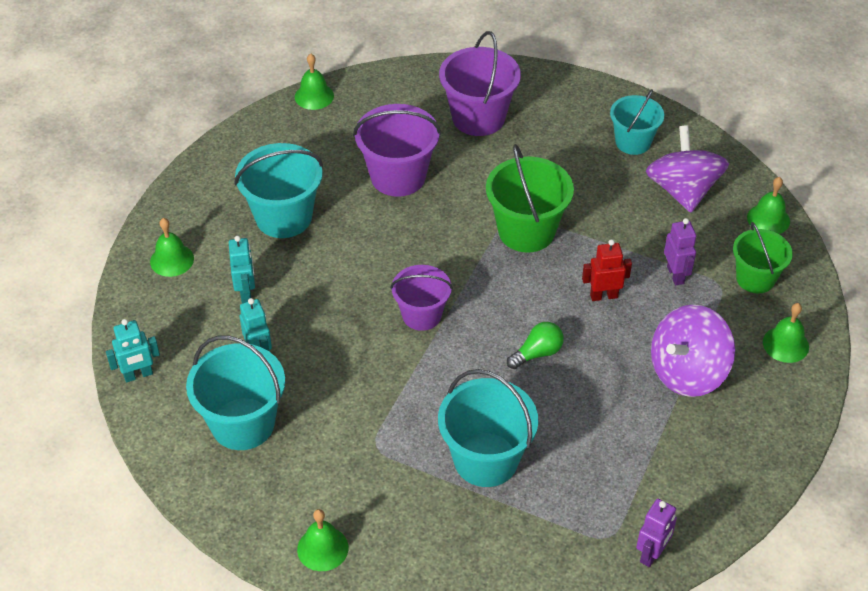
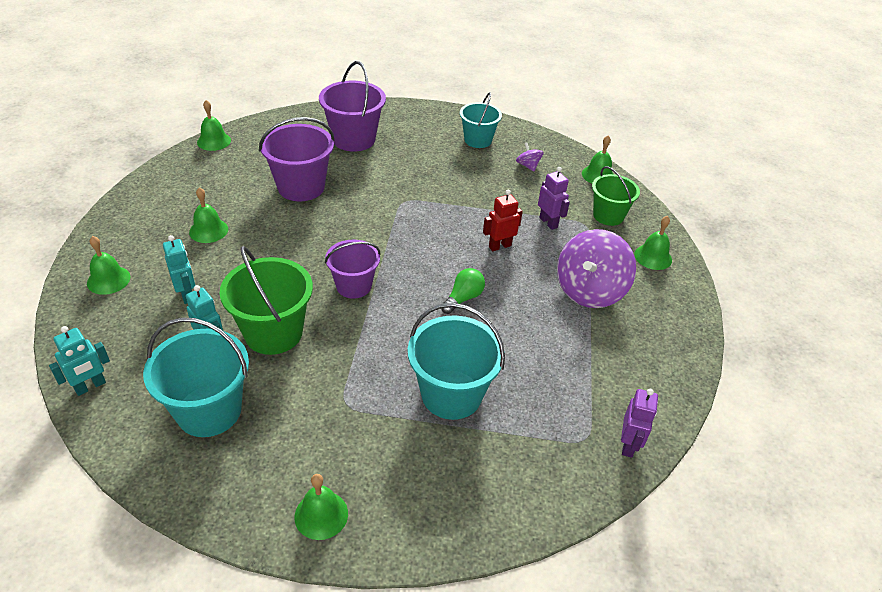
camera: 20 degrees left, 5 degrees down
turquoise bucket [234,143,323,238] -> green bell [189,187,228,243]
green bucket [486,144,574,252] -> green bucket moved to [219,246,313,355]
purple spinning top [646,125,729,213] -> purple spinning top [516,142,544,172], size x0.44

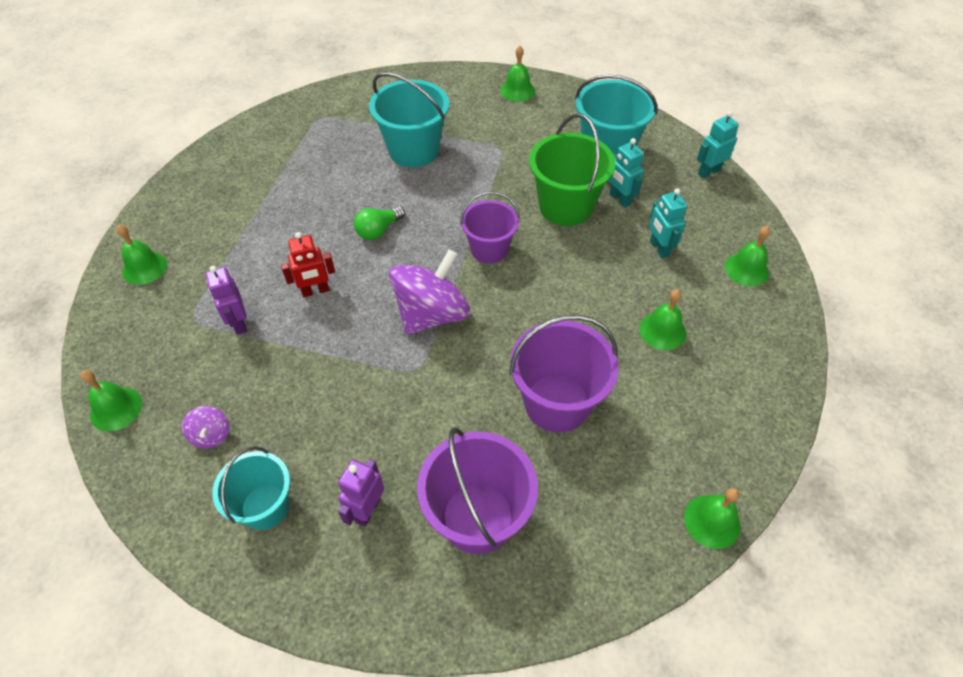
camera: 170 degrees left, 10 degrees up
purple spinning top [557,229,636,308] -> purple spinning top moved to [389,249,470,335]
green bucket [592,166,640,226] -> none
purple robot [621,389,658,458] -> purple robot moved to [338,459,384,527]

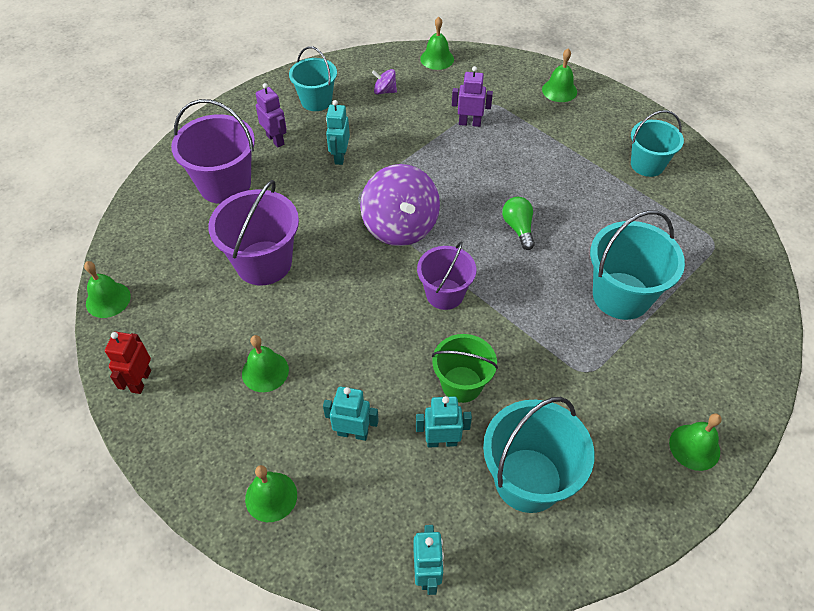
camera: 120 degrees right, 0 degrees up
red robot [281,232,335,297] -> red robot moved to [105,332,151,394]
green bucket [529,113,615,226] -> green bucket [432,334,498,403], size x0.66
none -> turquoise robot [326,100,350,165]
none -> turquoise bucket [631,110,684,177]

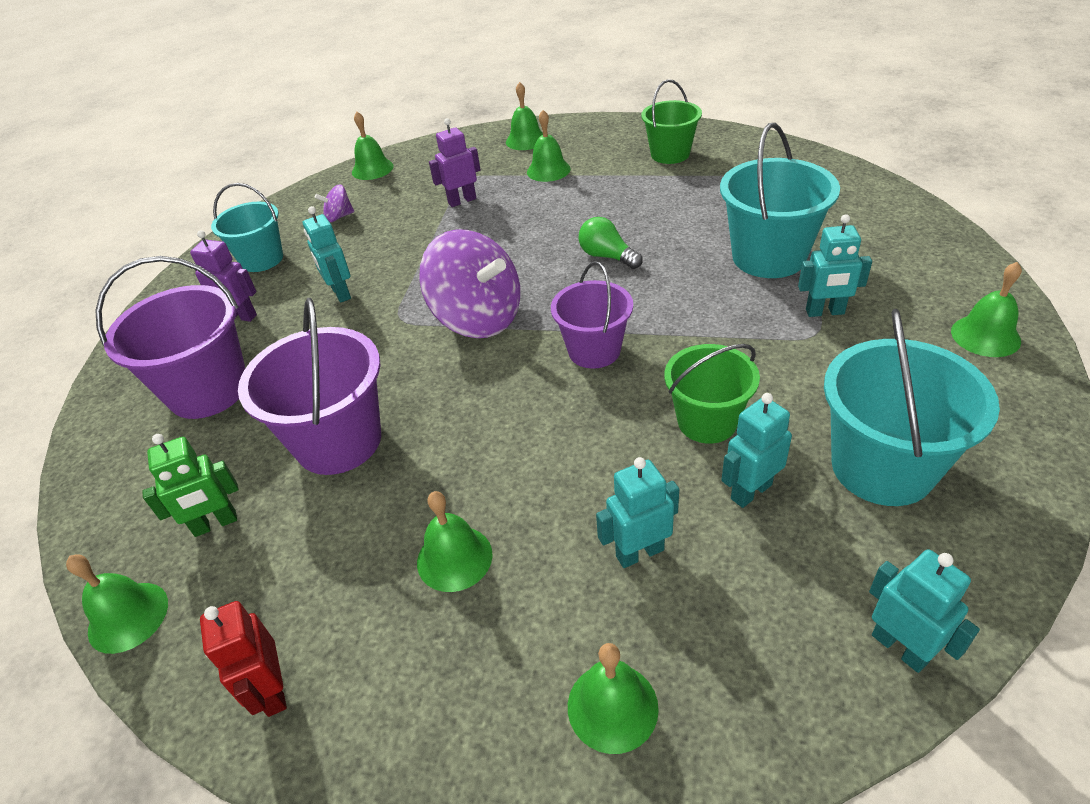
camera: 30 degrees left, 10 degrees down
turquoise bucket [631,110,684,177] -> green bucket [641,79,702,164]
none -> green robot [142,434,239,537]
none -> green bell [527,110,571,182]
none -> turquoise robot [798,214,872,317]

